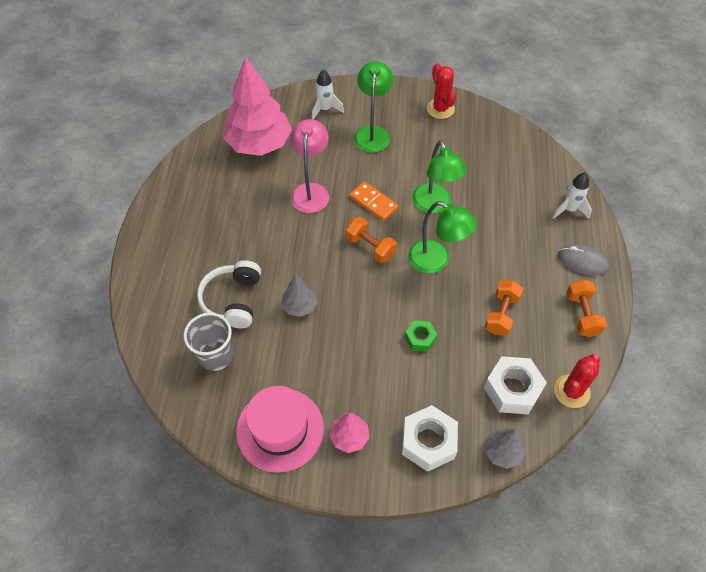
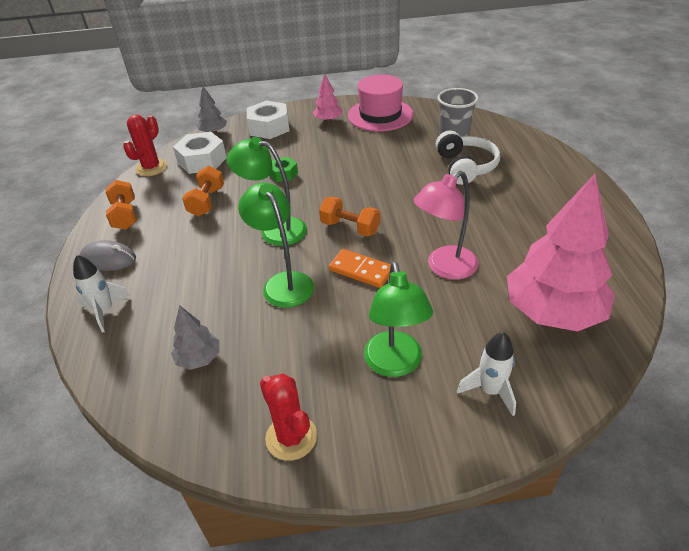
camera: 170 degrees right, 15 degrees down
grey tree [281,275,317,317] -> grey tree moved to [171,305,219,370]
pink lamp [290,119,329,213] -> pink lamp turned 60 degrees clockwise [414,171,479,280]

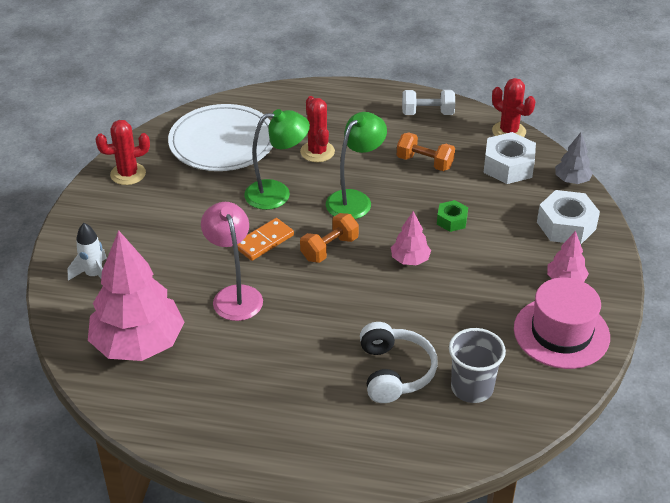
camera: 105 degrees right, 0 degrees up
white rocket [73,255,131,333] -> none
grey mouse [79,240,136,271] -> none
orange dumbbell [105,180,137,230] -> white dumbbell [402,90,455,115]
grey tree [171,305,219,370] -> white plate [168,104,273,171]
green lamp [364,262,433,377] -> none
white headphones [436,131,500,185] -> white headphones turned 105 degrees counterclockwise [360,322,438,403]
none -> red cactus [300,96,335,162]
none -> pink tree [391,211,431,265]

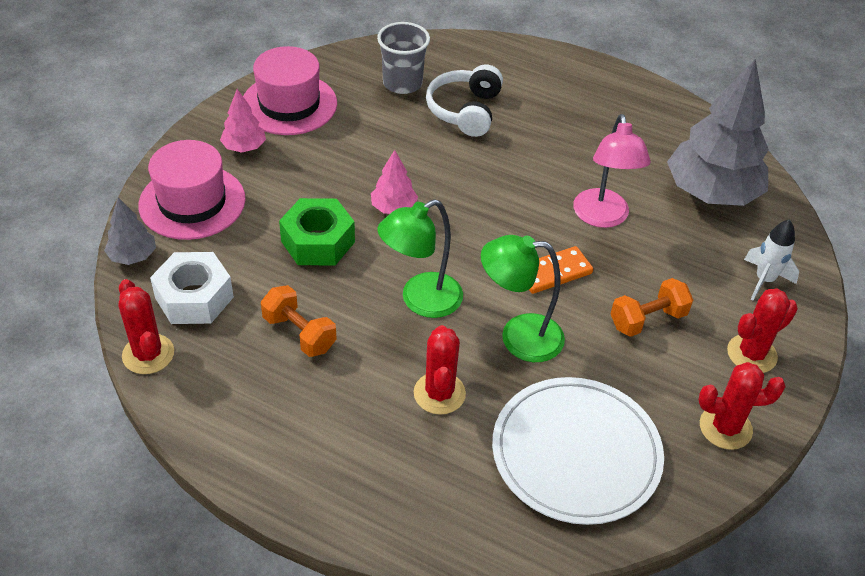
camera: 165 degrees left, 5 degrees up
pink tree [88,230,184,361] -> grey tree [667,59,769,206]
orange dumbbell [300,213,359,263] -> orange dumbbell moved to [611,278,693,337]
white dumbbell [402,90,455,115] -> none
green nut [437,200,468,232] -> green nut [279,198,355,265], size x1.76
white nut [537,190,600,244] -> pink hat [138,140,246,240]
none -> red cactus [727,288,798,373]

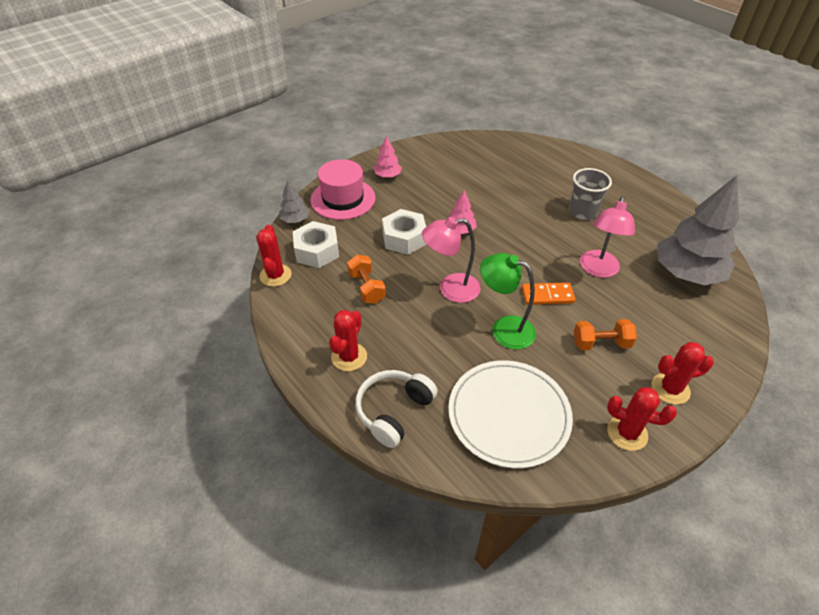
camera: 25 degrees right, 0 degrees up
pink hat [243,46,337,135] -> none
green nut [279,198,355,265] -> white nut [382,209,427,255]
grey cup [377,22,430,94] -> grey cup moved to [569,168,612,220]
green lamp [377,199,463,318] -> pink lamp [422,217,481,303]
red cactus [414,325,466,415] -> red cactus moved to [329,310,367,371]
white headphones [426,64,503,137] -> white headphones moved to [355,370,438,448]
white rocket [744,219,799,300] -> none

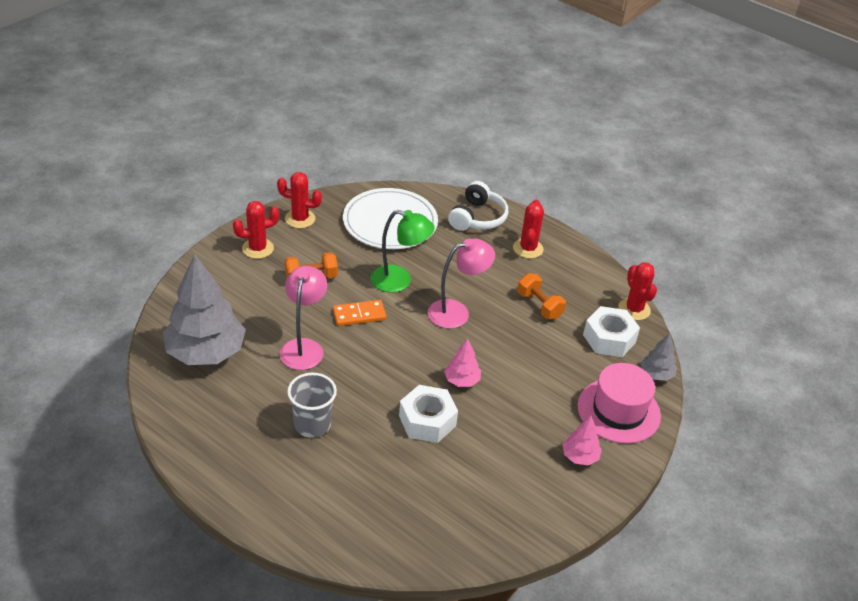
camera: 165 degrees right, 5 degrees down
white nut [382,209,427,255] -> white nut moved to [399,385,458,443]

